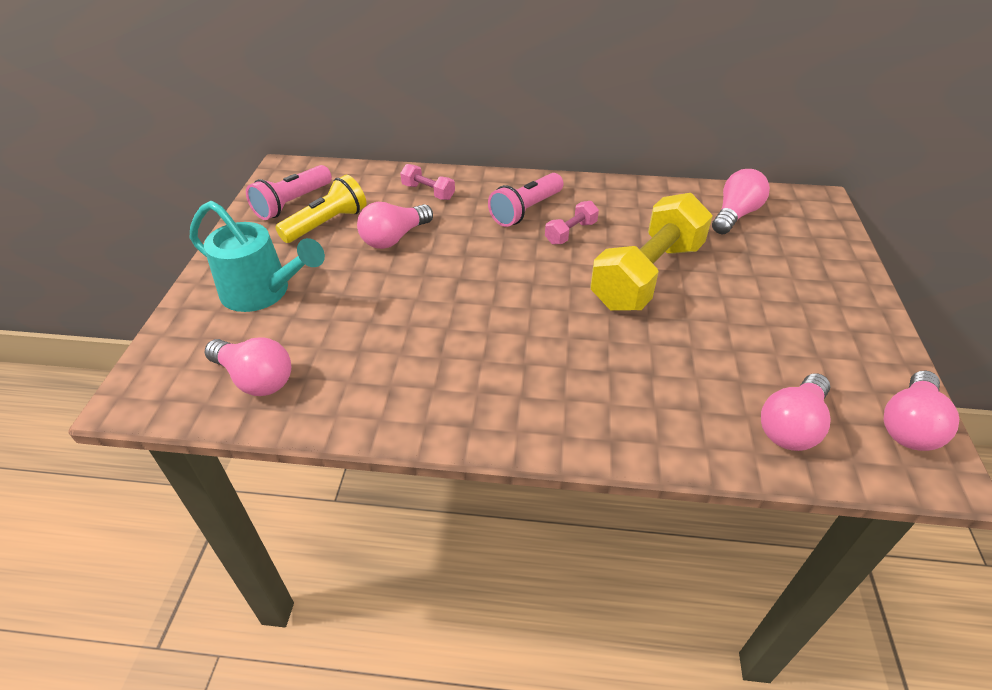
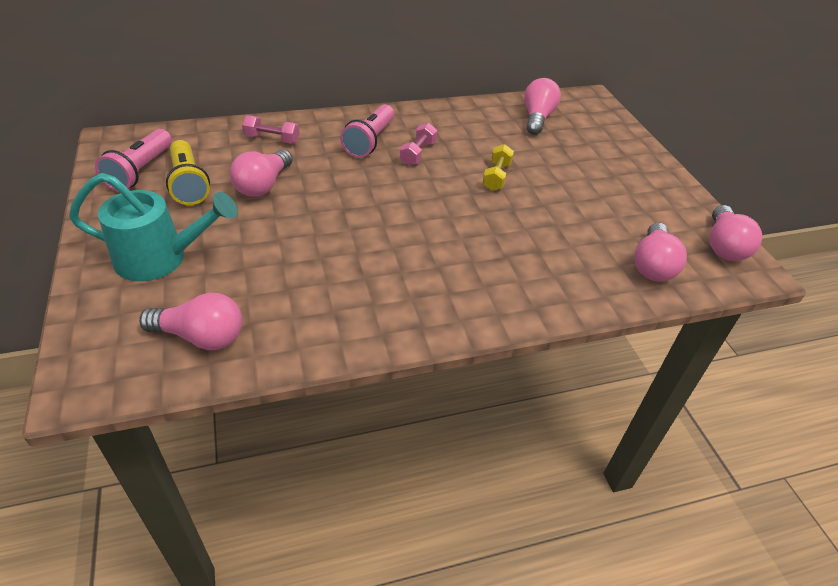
camera: 25 degrees left, 0 degrees up
yellow flashlight [275,175,366,243] -> yellow flashlight turned 135 degrees clockwise [166,140,210,205]
yellow dumbbell [590,193,713,311] -> yellow dumbbell [482,144,514,191], size x0.44

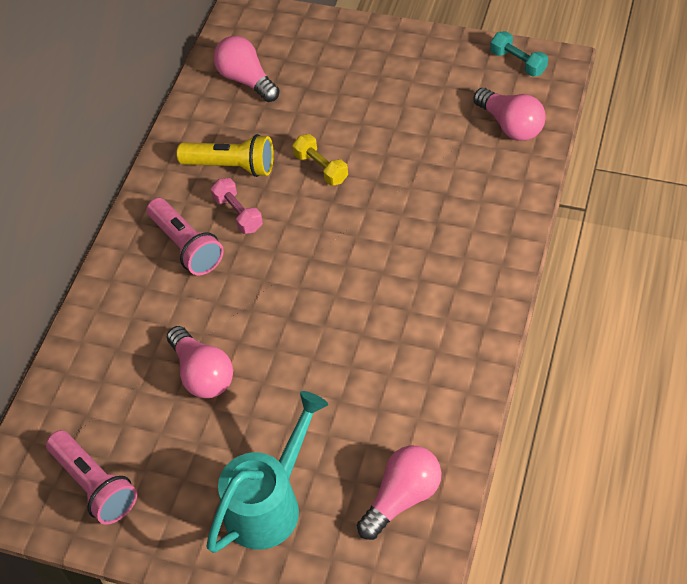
camera: 50 degrees left, 10 degrees up
yellow flashlight [166,140,210,205] -> yellow flashlight moved to [177,134,274,177]
pink dumbbell [242,115,299,144] -> none
pink light bulb [710,205,762,261] -> turquoise dumbbell [490,31,548,77]

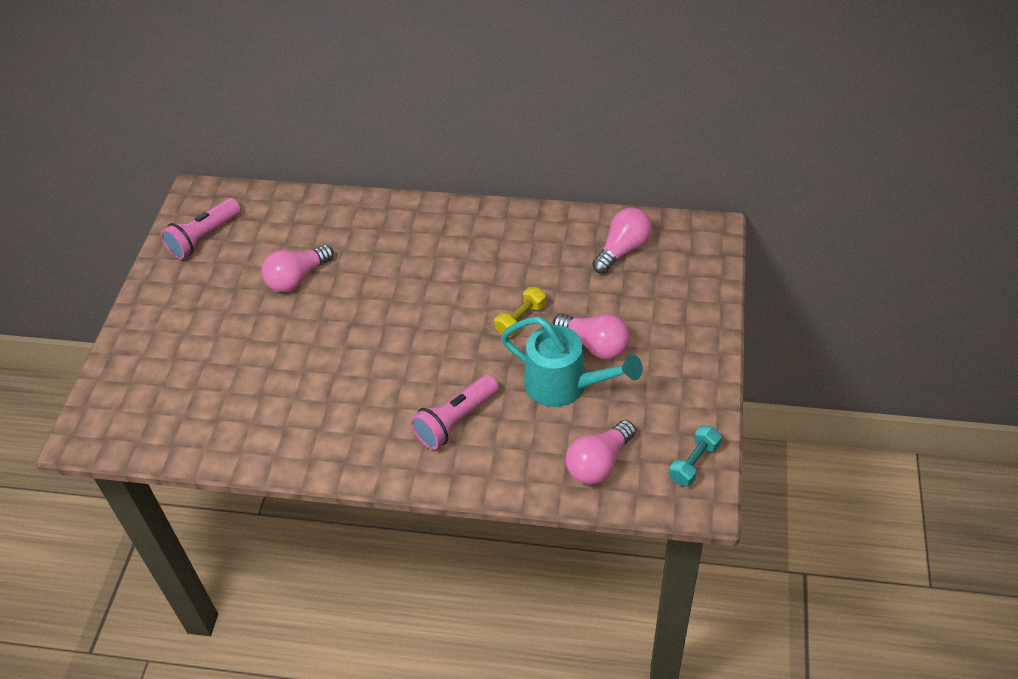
camera: 80 degrees right, 5 degrees down
pink flashlight [147,198,224,275] -> pink flashlight moved to [411,375,499,450]
yellow flashlight [177,134,274,177] -> none
turquoise watering can [206,391,328,553] -> turquoise watering can moved to [501,317,643,407]
pink dumbbell [211,178,263,234] -> none
pink light bulb [357,446,441,540] -> pink light bulb moved to [553,313,630,359]

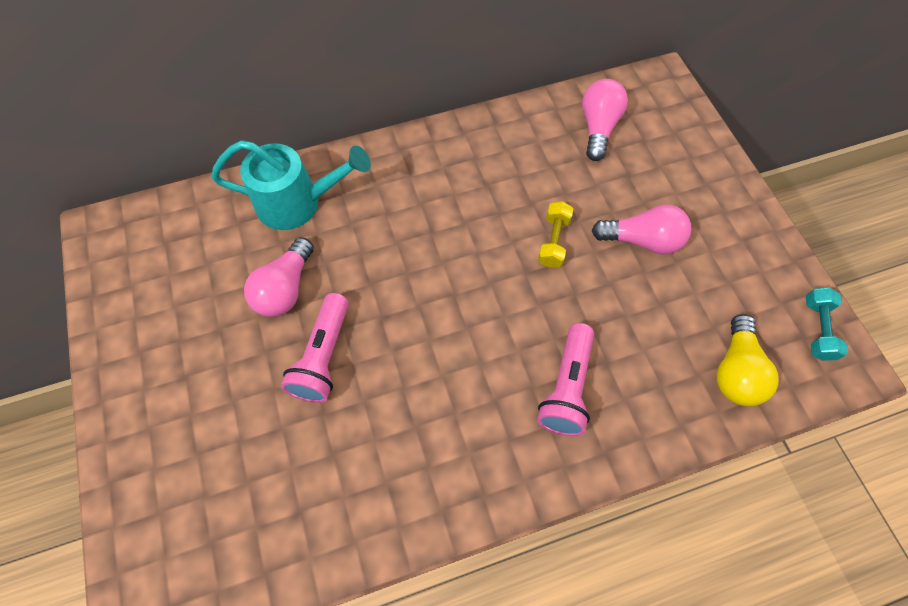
camera: 30 degrees left, 15 degrees up
pink flashlight [161,198,241,259] -> pink flashlight moved to [281,293,349,403]
turquoise watering can [501,317,643,407] -> turquoise watering can moved to [211,140,371,230]
pink light bulb [566,420,636,485] -> yellow light bulb [717,314,779,406]

